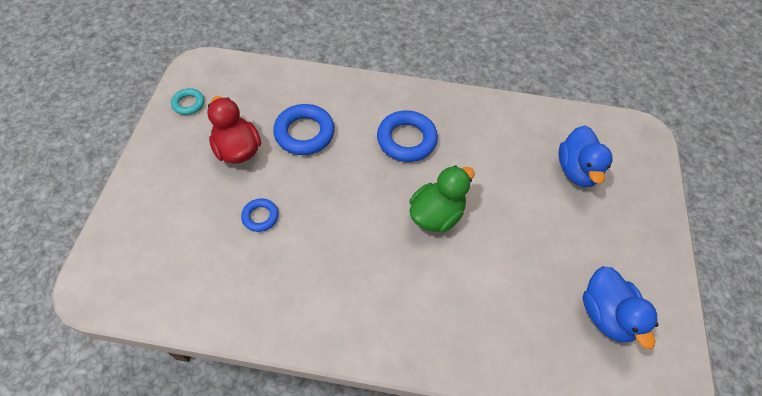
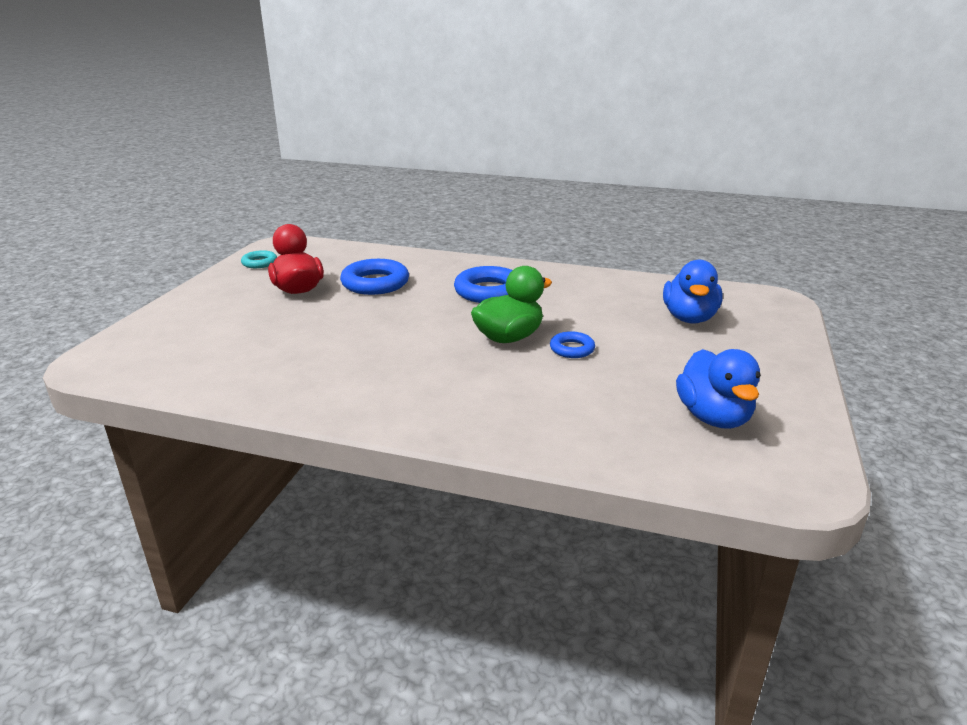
camera: 10 degrees right, 30 degrees down
blue ring [241,198,279,232] -> blue ring moved to [550,331,595,358]

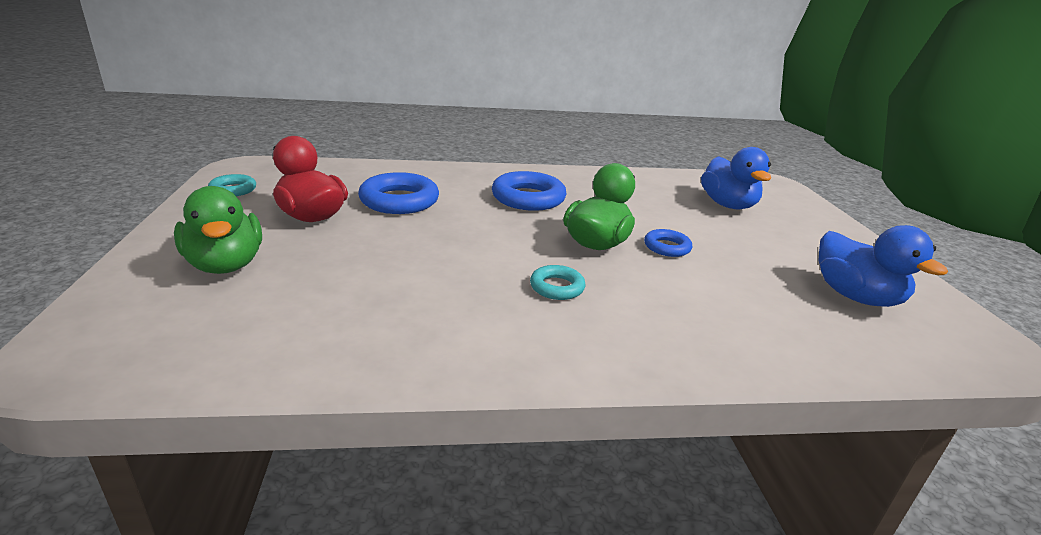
camera: 25 degrees left, 0 degrees up
none -> green duck [174,186,262,274]
none -> turquoise ring [530,265,586,300]

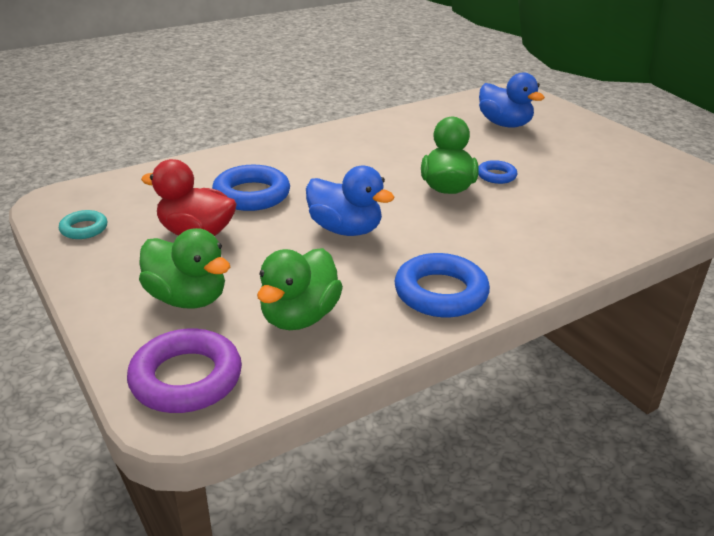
camera: 25 degrees left, 5 degrees up
blue ring [492,171,566,211] -> blue ring moved to [395,253,490,317]
turquoise ring [530,265,586,300] -> none
blue duck [818,225,948,307] -> blue duck moved to [306,166,394,236]
none -> purple ring [127,329,242,413]
none -> green duck [257,248,343,330]

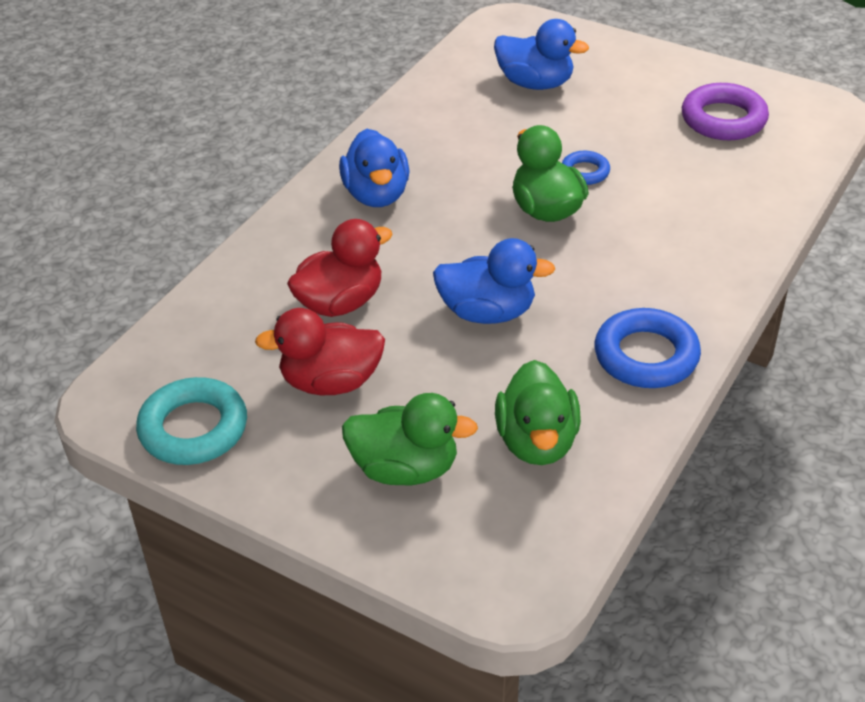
camera: 25 degrees left, 10 degrees up
turquoise ring [59,210,107,239] -> turquoise ring [136,377,247,465], size x1.81
purple ring [127,329,242,413] -> purple ring moved to [682,83,769,140]
blue ring [212,165,290,211] -> red duck [287,219,392,317]
none -> blue duck [339,129,409,207]

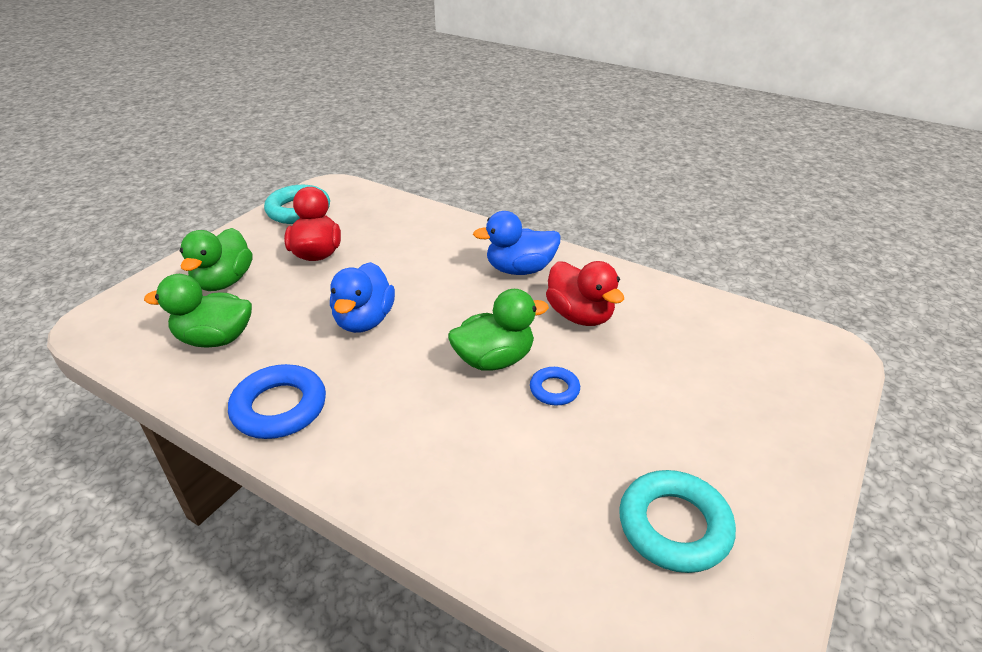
camera: 90 degrees right, 5 degrees down
red duck [287,219,392,317] -> red duck moved to [546,261,624,326]
blue duck [494,19,589,90] -> none
purple ring [682,83,769,140] -> turquoise ring [619,470,736,573]

